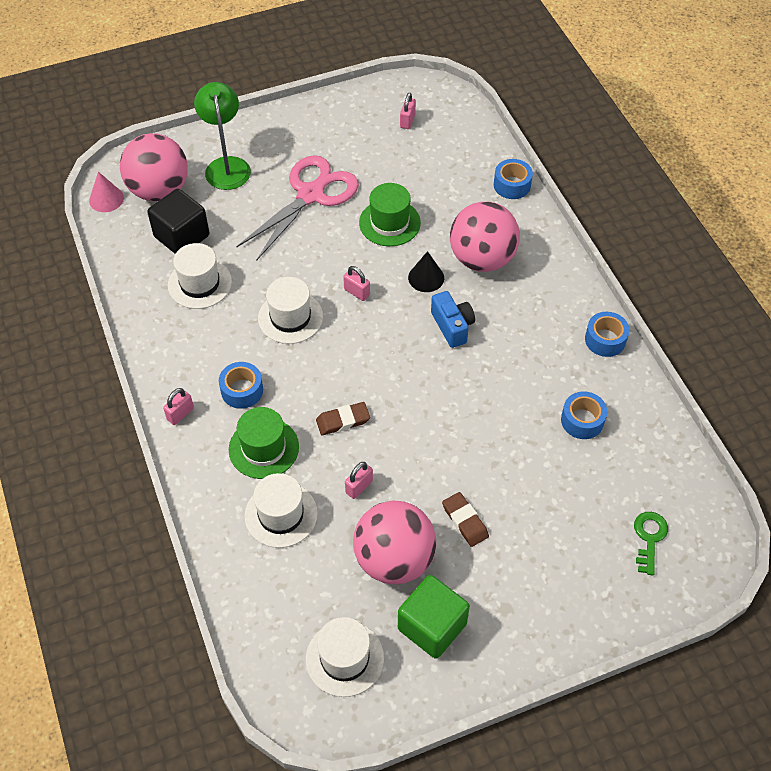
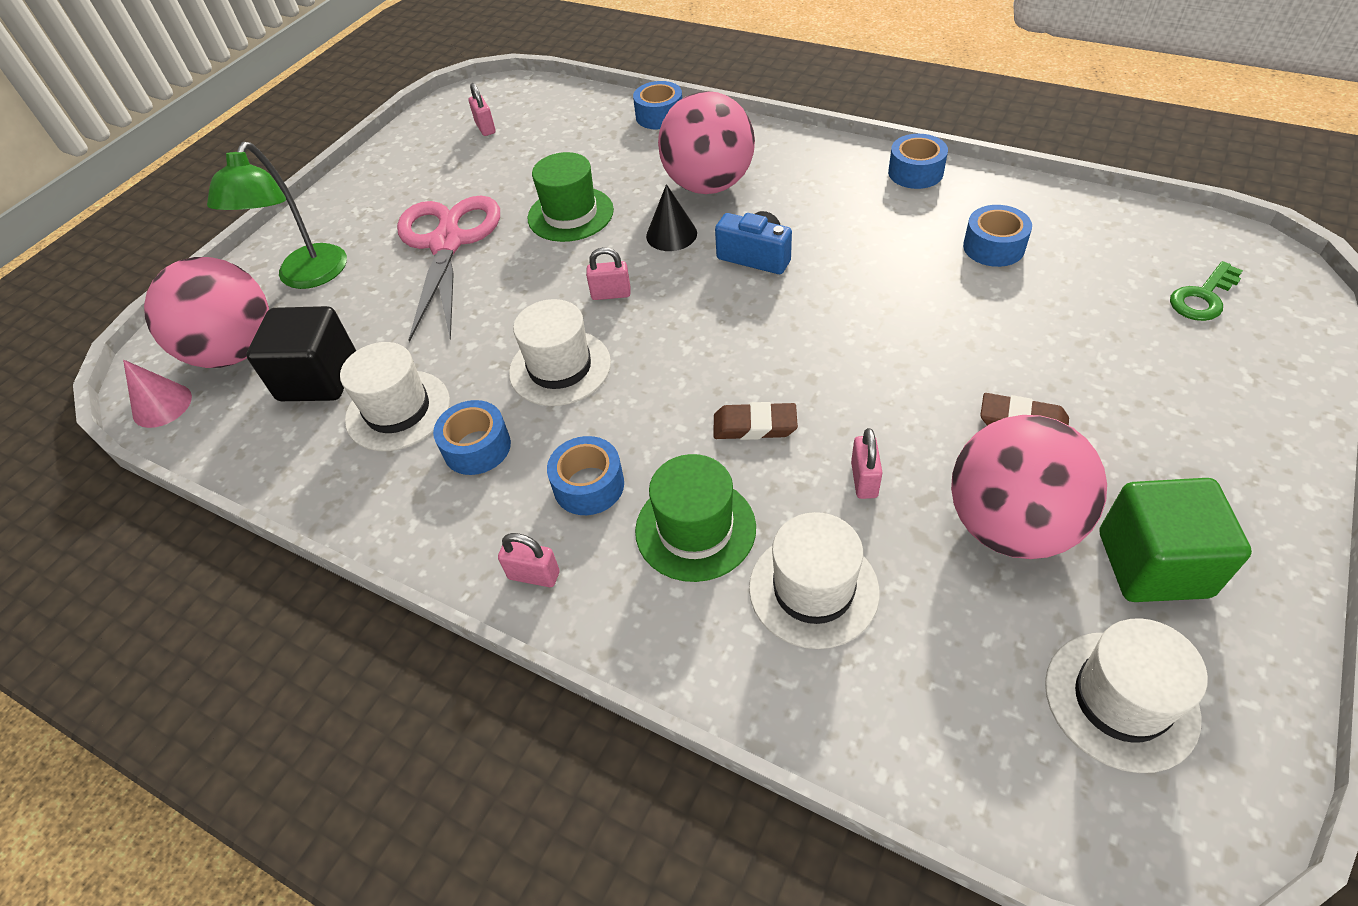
camera: 35 degrees left, 5 degrees down
pink padlock [163,388,194,425] -> pink padlock turned 75 degrees counterclockwise [498,533,560,587]
green lamp [194,82,251,190] -> green lamp turned 120 degrees counterclockwise [207,142,347,289]
brown eraser [316,402,370,435] -> brown eraser turned 60 degrees clockwise [714,402,798,440]
green key [634,512,668,576] -> green key turned 105 degrees counterclockwise [1170,261,1243,321]
none -> blue tape [433,400,511,475]

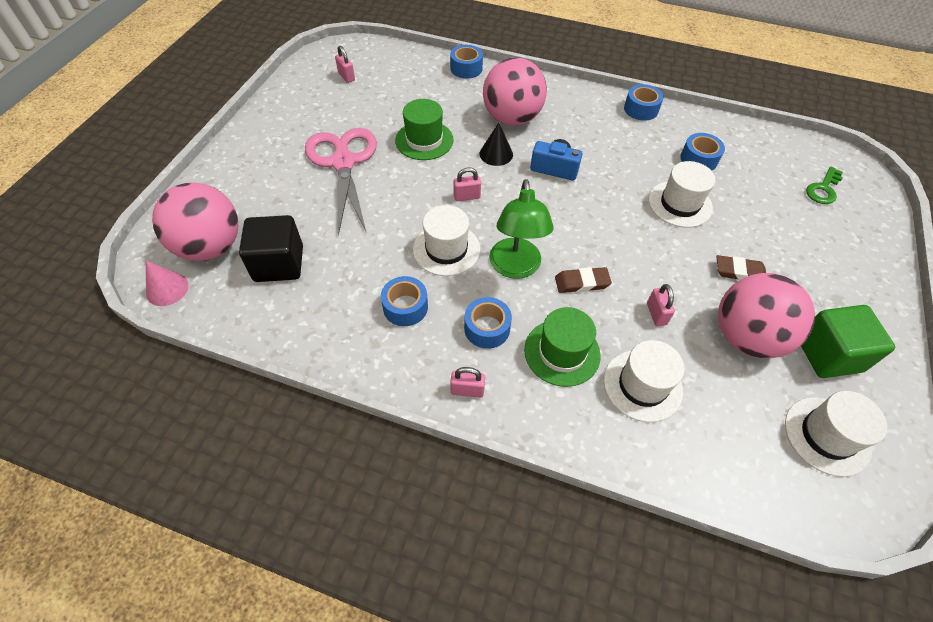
camera: 15 degrees left, 5 degrees up
green lamp [207,142,347,289] -> green lamp moved to [489,179,554,279]
white hat [340,342,450,451] -> white hat moved to [649,161,715,228]

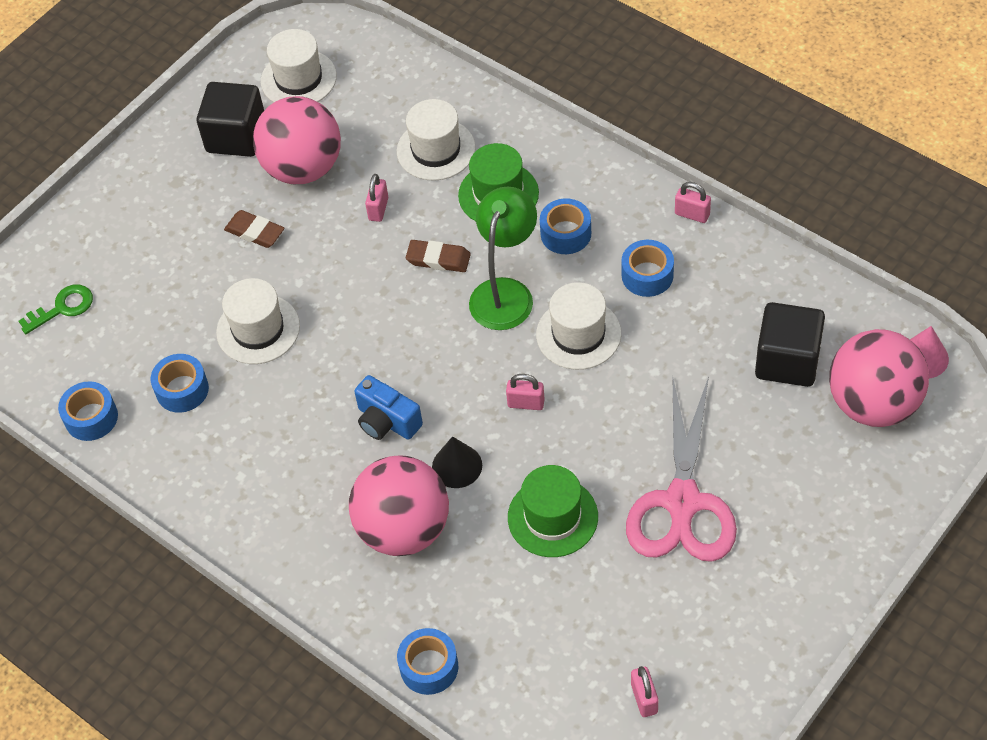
camera: 155 degrees left, 0 degrees up
pink padlock [450,367,485,398] -> pink padlock moved to [675,182,711,223]
blue tape [624,84,664,121] -> blue tape moved to [58,382,118,441]
green cube [801,305,895,378] -> black cube [197,82,264,157]

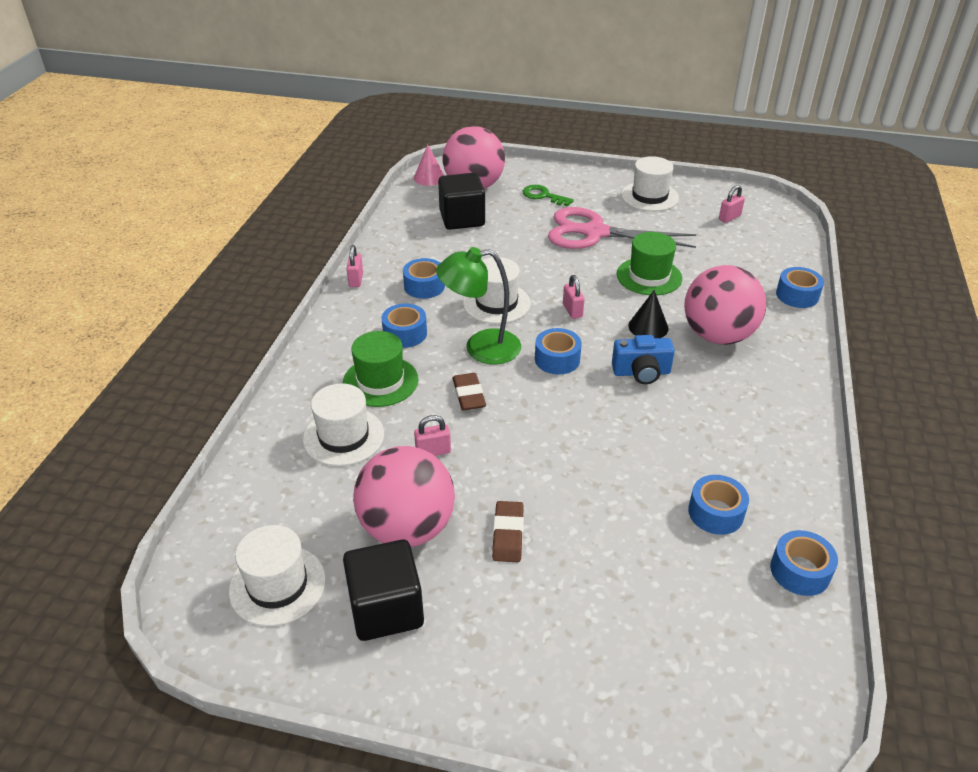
camera: 120 degrees left, 15 degrees down
green key [18,285,93,334] -> green key moved to [522,185,574,206]
white hat [216,278,300,364] -> white hat moved to [621,156,679,211]
blue camera [354,375,423,440] -> blue camera turned 75 degrees clockwise [612,335,675,384]
pink scissors [626,376,737,562] -> pink scissors turned 150 degrees counterclockwise [548,207,696,249]
none -> blue tape [535,328,582,375]

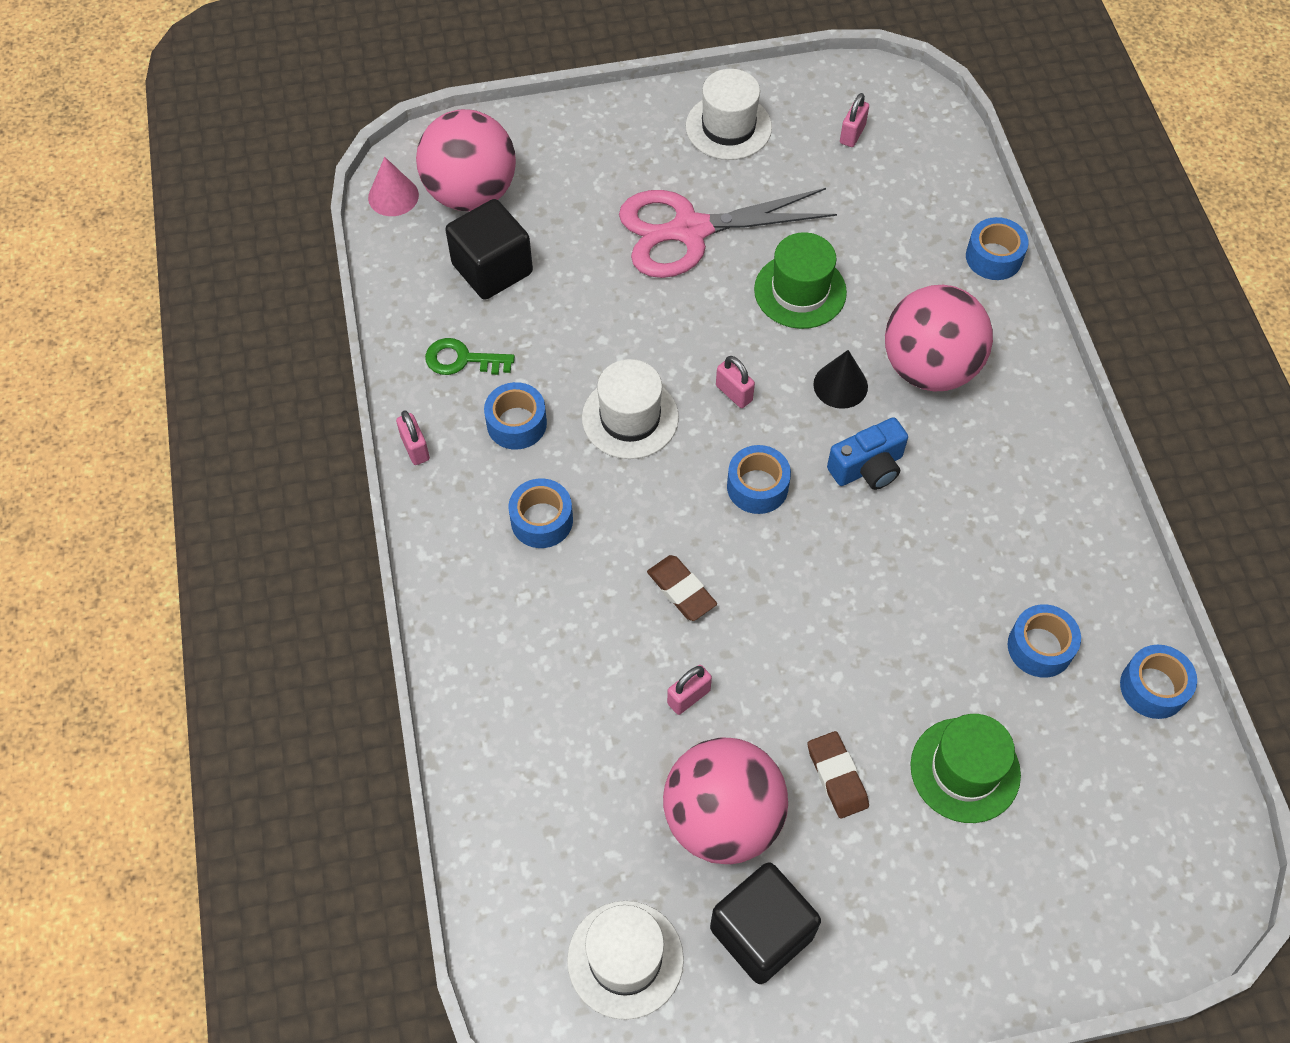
camera: 25 degrees left, 20 degrees up
white hat [303,383,384,466] -> none
green hat [343,331,418,407] -> green hat moved to [910,714,1021,823]
green lamp [436,247,521,364] -> none
green key [522,185,574,206] -> green key moved to [425,338,515,375]

